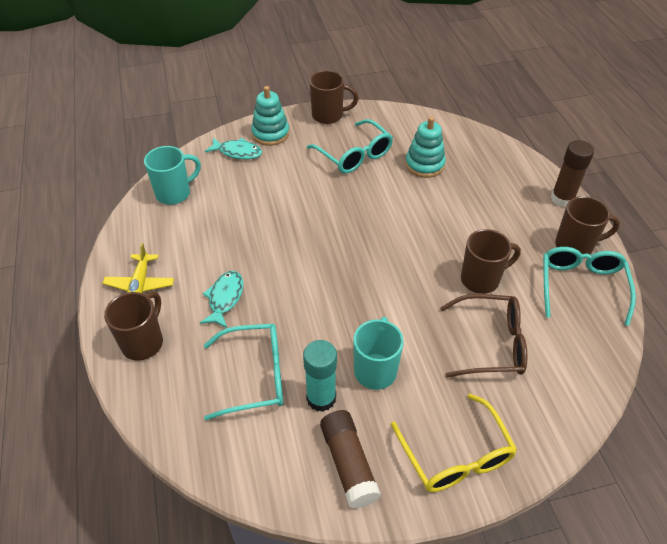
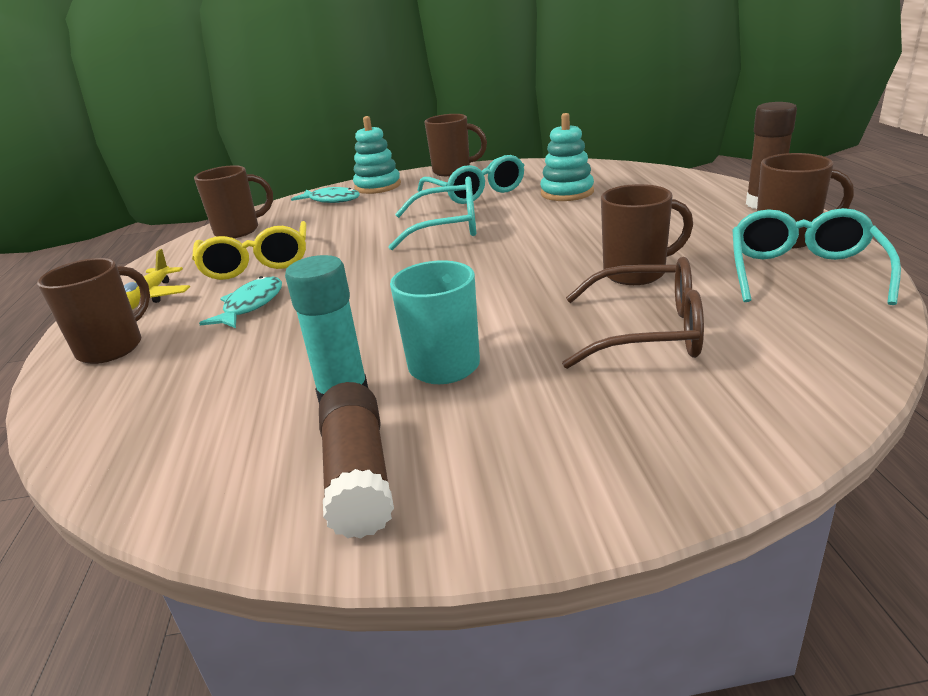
camera: 10 degrees right, 20 degrees down
turquoise mug [144,146,201,205] -> brown mug [194,165,273,238]
turquoise glasses [204,324,283,420] -> turquoise glasses moved to [388,177,476,250]
yellow glasses [391,394,517,492] -> yellow glasses moved to [192,221,306,280]

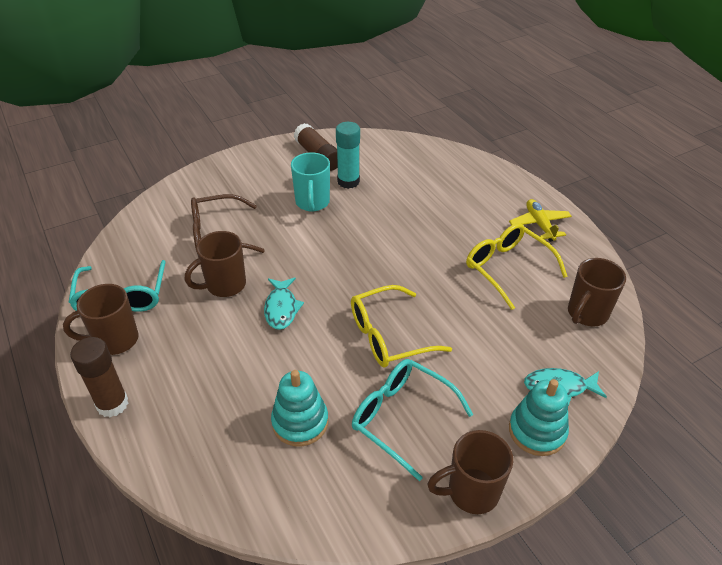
camera: 155 degrees right, 15 degrees up
brown mug [37,258,150,364] -> none
turquoise fish [199,276,282,328] -> turquoise fish moved to [264,277,304,330]
turquoise glasses [388,177,476,250] -> yellow glasses [351,285,452,368]

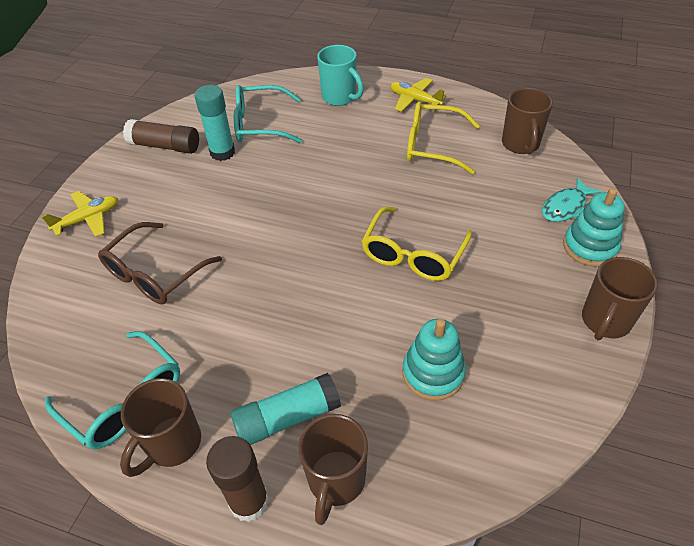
camera: 40 degrees left, 5 degrees up
brown mug [185,231,246,297] -> brown mug moved to [299,414,368,525]
turquoise fish [264,277,304,330] -> none
turquoise mug [291,152,330,212] -> turquoise mug moved to [317,45,364,106]
turquoise glasses [352,359,473,481] -> turquoise glasses moved to [234,85,302,143]
none -> yellow plane [41,191,118,237]
none -> turquoise glue stick [231,373,341,445]

